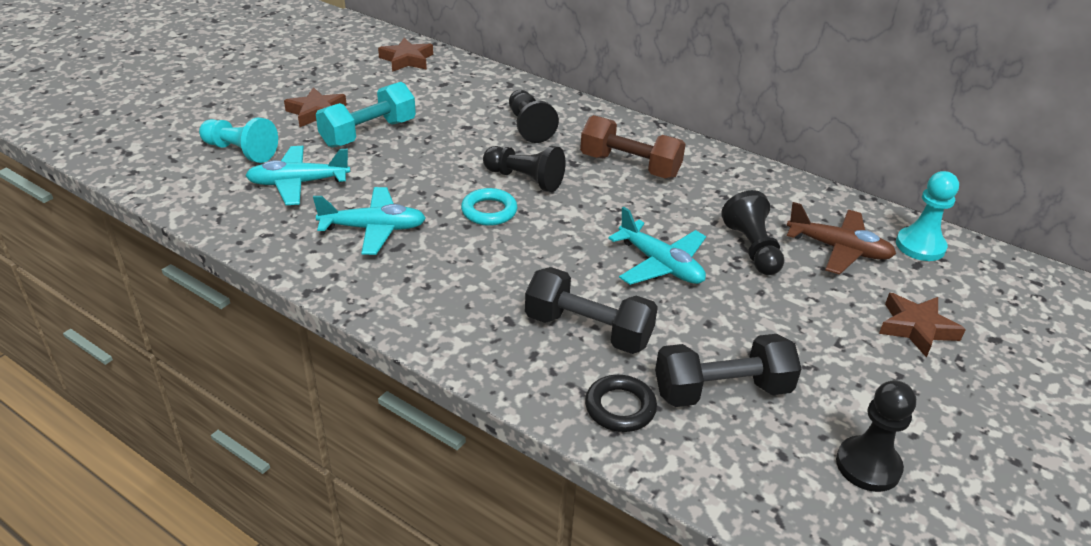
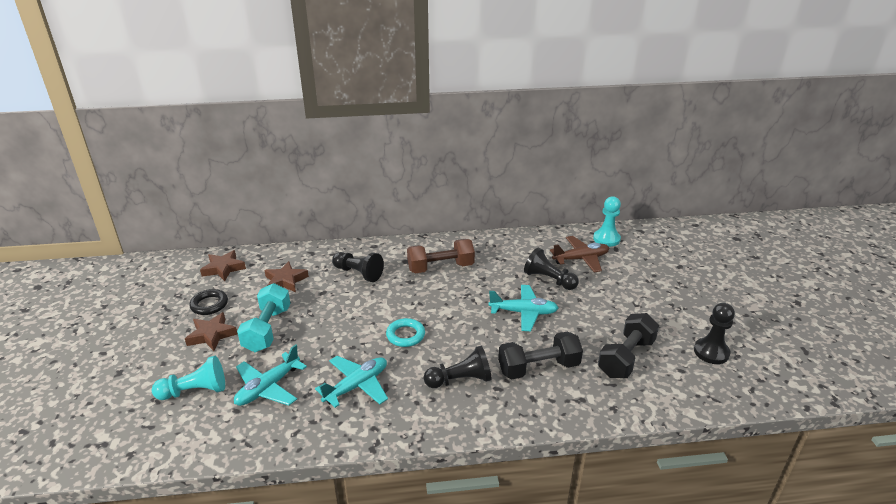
camera: 40 degrees left, 5 degrees down
black pawn [483,146,566,192] -> black pawn moved to [424,346,492,388]
black ring [585,375,657,432] -> black ring moved to [190,289,228,315]
brown star [879,293,966,358] -> brown star moved to [264,261,309,292]

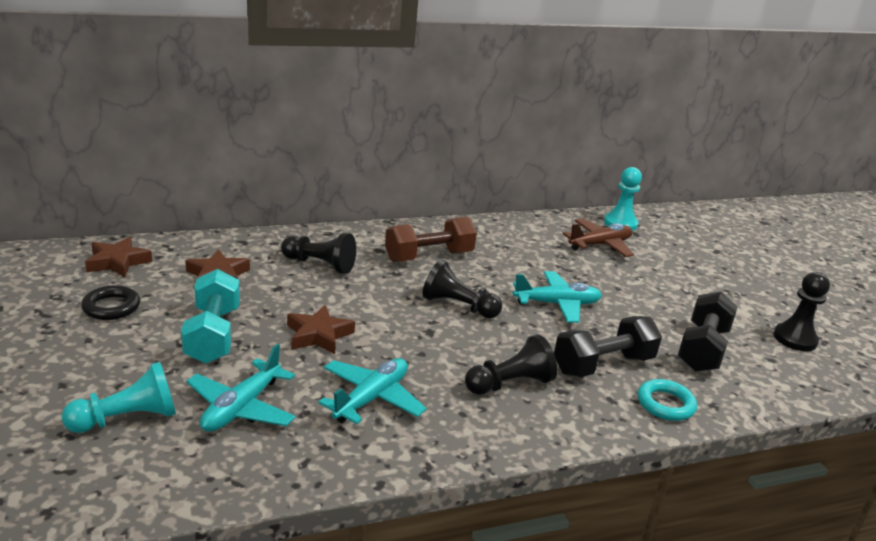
camera: 15 degrees left, 5 degrees down
brown star [185,312,238,351] -> brown star moved to [287,305,355,354]
turquoise ring [386,318,425,347] -> turquoise ring moved to [638,379,697,421]
black pawn [524,248,579,290] -> black pawn moved to [422,259,502,319]

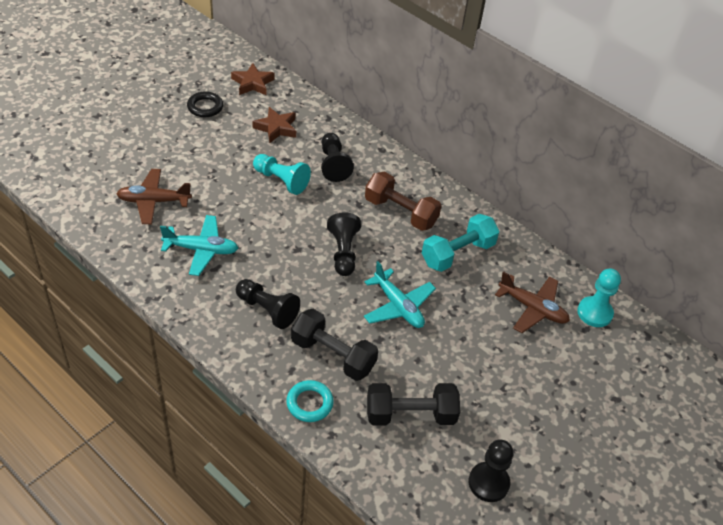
camera: 60 degrees right, 20 degrees up
turquoise pawn [62,362,176,433] -> turquoise pawn moved to [253,154,311,195]
turquoise dumbbell [181,269,240,364] -> turquoise dumbbell moved to [422,214,500,272]
turquoise plane [186,344,296,432] -> brown plane [116,169,192,224]
brown star [287,305,355,354] -> none

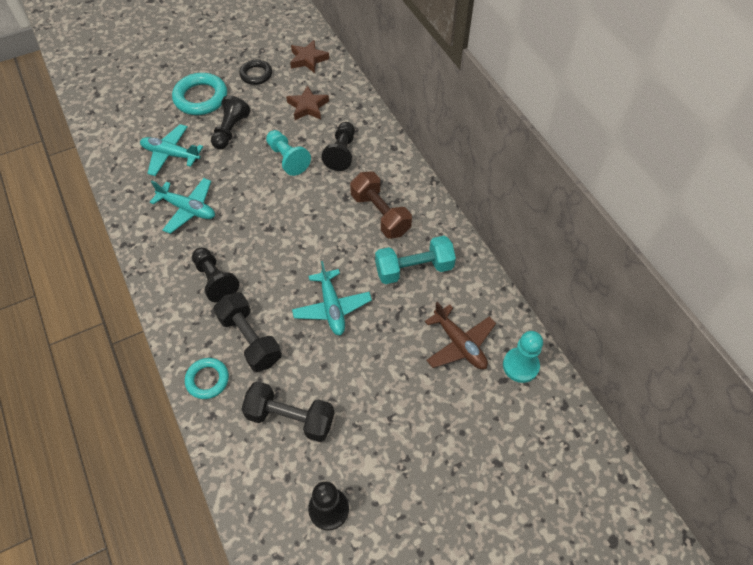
camera: 25 degrees right, 10 degrees up
brown plane [116,169,192,224] -> turquoise plane [140,124,203,176]
black pawn [327,213,361,276] -> black pawn moved to [211,95,250,150]
none -> turquoise ring [172,73,227,115]

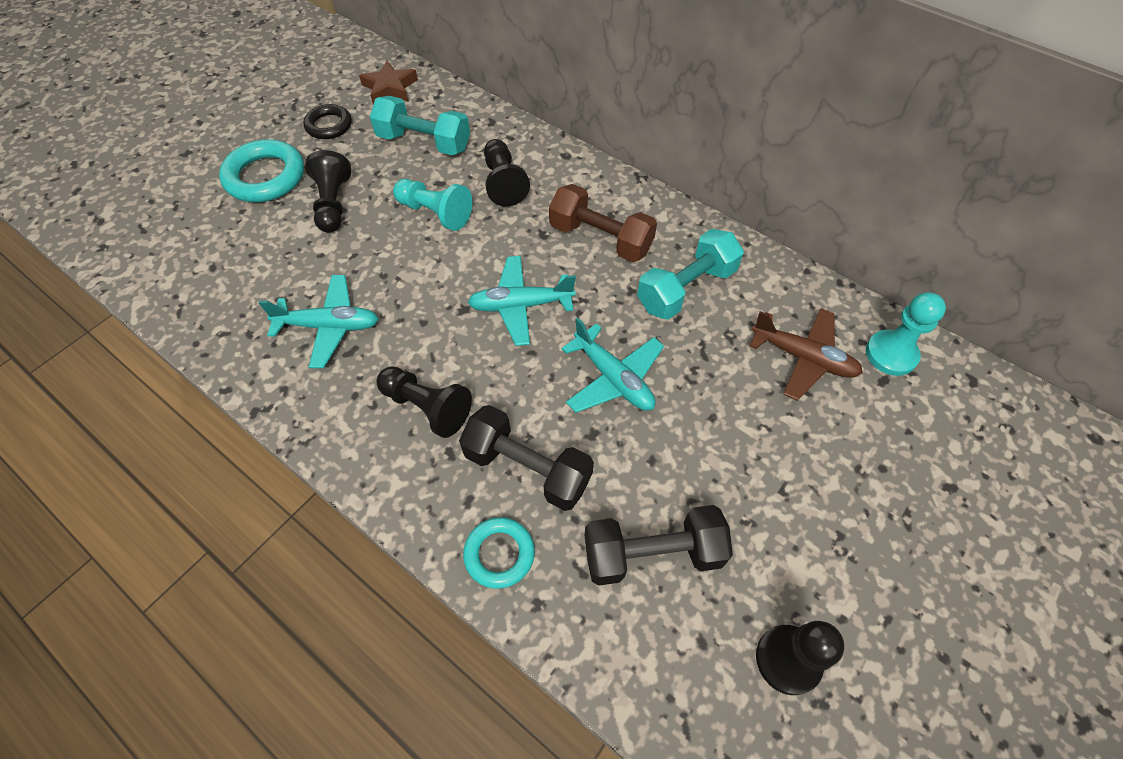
camera: 25 degrees left, 0 degrees up
turquoise plane [140,124,203,176] -> turquoise plane moved to [468,256,576,346]
brown star [286,85,329,120] -> turquoise dumbbell [370,96,470,155]

